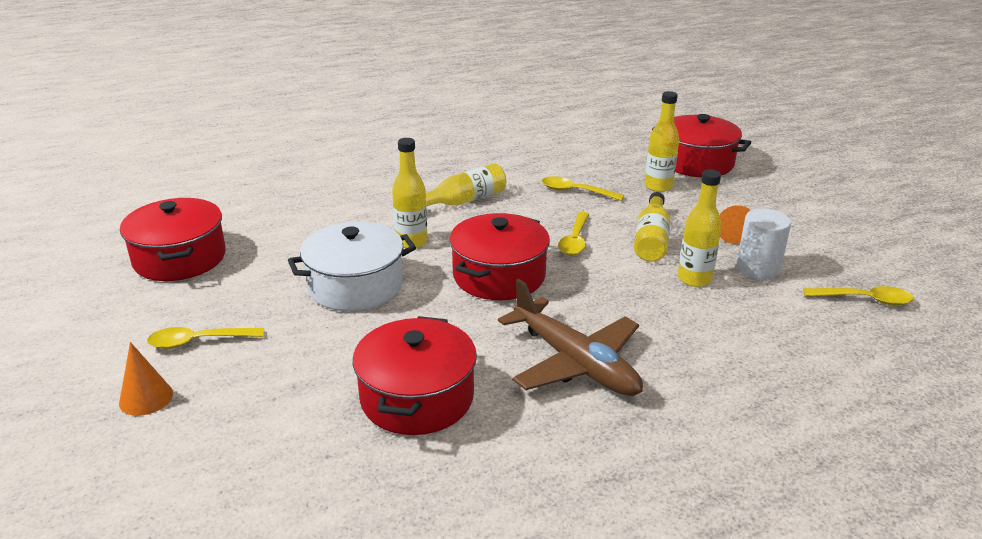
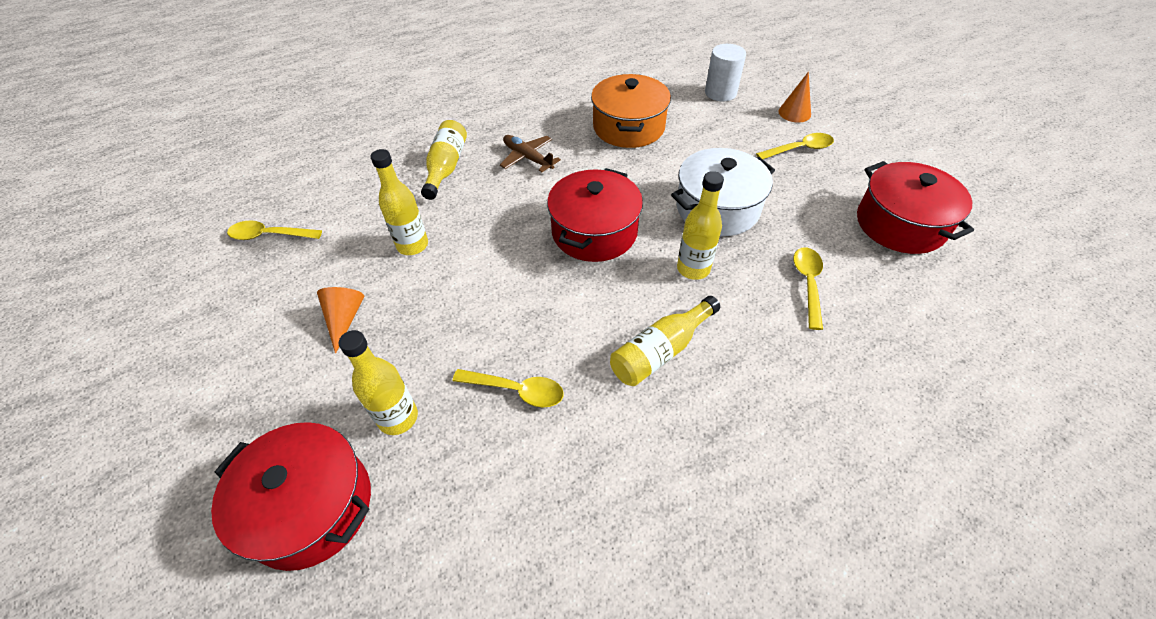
camera: 175 degrees right, 20 degrees up
red pot [353,316,477,435] -> orange pot [591,74,671,148]
brown plane [498,279,643,396] -> brown plane [500,135,561,172], size x0.58
yellow spoon [558,212,589,256] -> yellow spoon moved to [793,247,823,330]
yellow bottle [634,192,670,262] -> yellow bottle moved to [421,120,467,200]
white cylinder [736,209,791,279] -> white cylinder moved to [705,44,746,101]

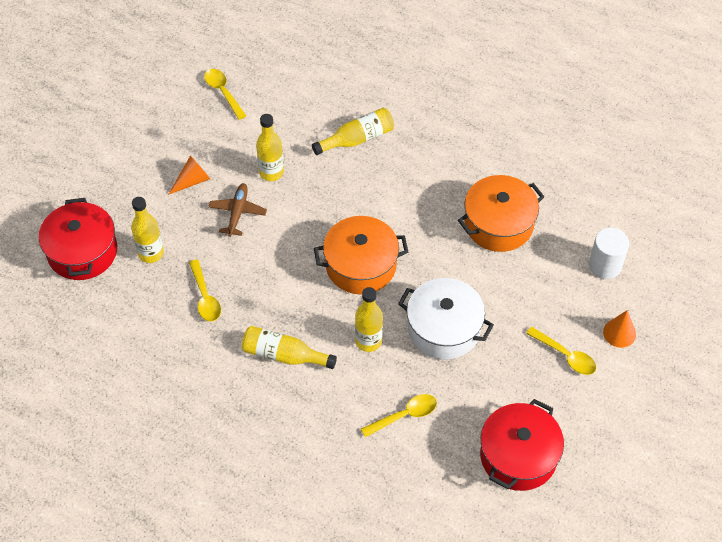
camera: 55 degrees right, 5 degrees up
brown plane [500,135,561,172] -> brown plane moved to [208,183,267,237]
red pot [547,168,643,262] -> orange pot [314,216,408,294]

